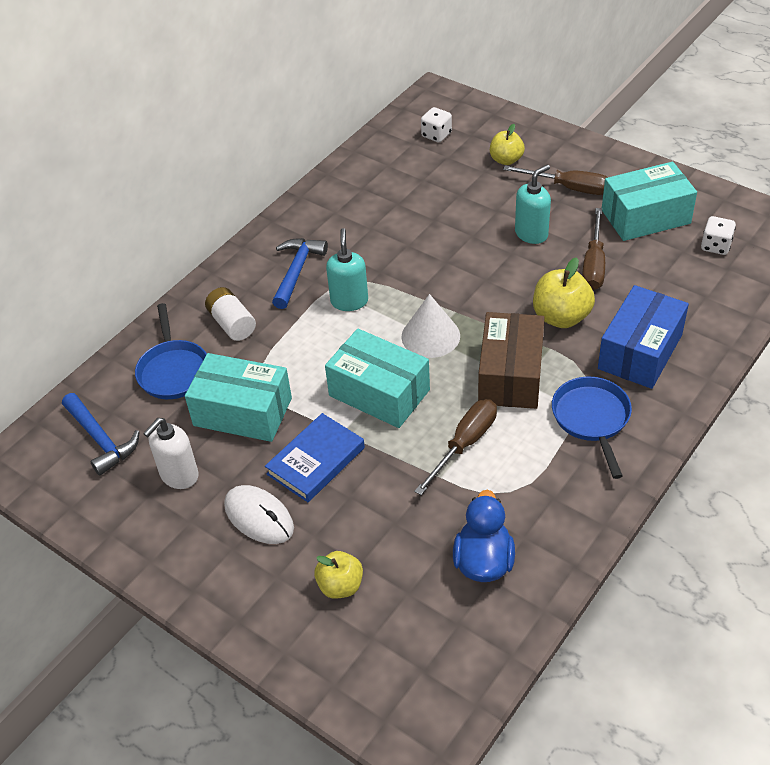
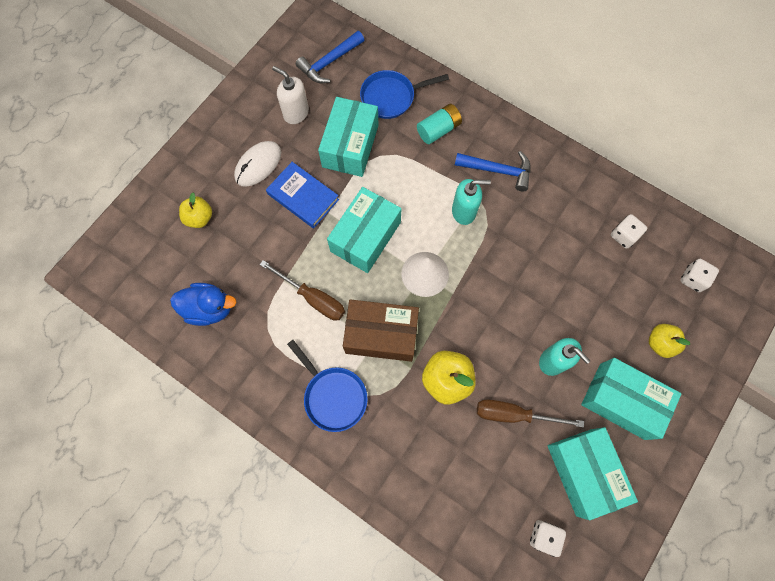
camera: 85 degrees right, 25 degrees up
white battery [205,287,256,341] -> turquoise battery [417,104,462,144]
brown screwdriver [503,165,608,195] -> turquoise box [581,358,681,440]
blue pan [552,376,632,479] -> blue pan turned 60 degrees clockwise [287,340,368,432]
blue box [598,285,689,389] -> none
none -> white dice [611,214,647,249]

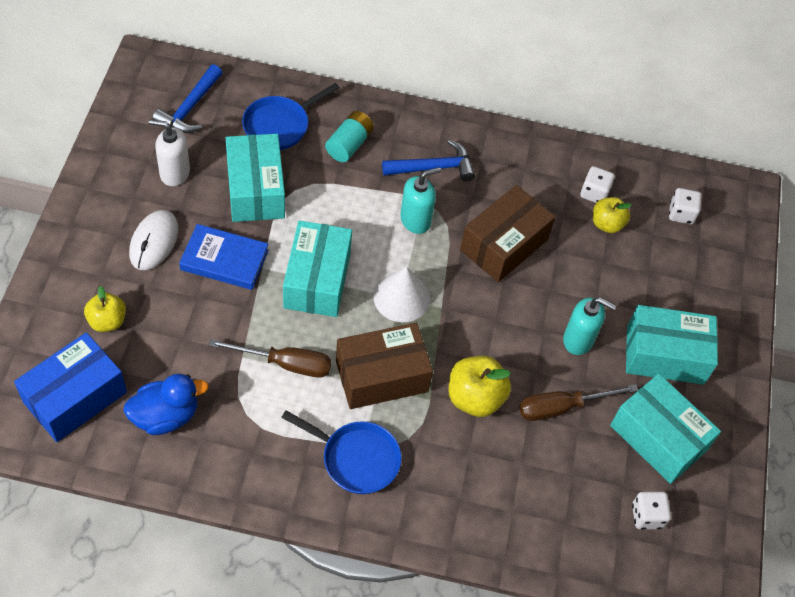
camera: 30 degrees left, 15 degrees down
yellow apple [649,324,690,358] -> yellow apple moved to [593,197,632,233]
none -> blue box [14,332,127,442]
none -> brown box [460,185,555,282]

